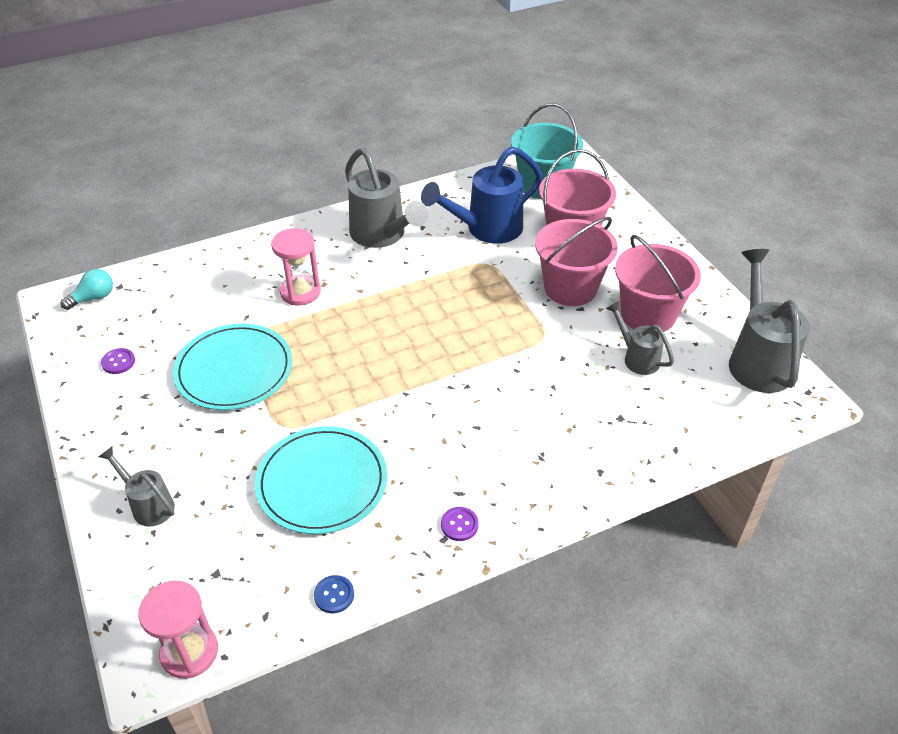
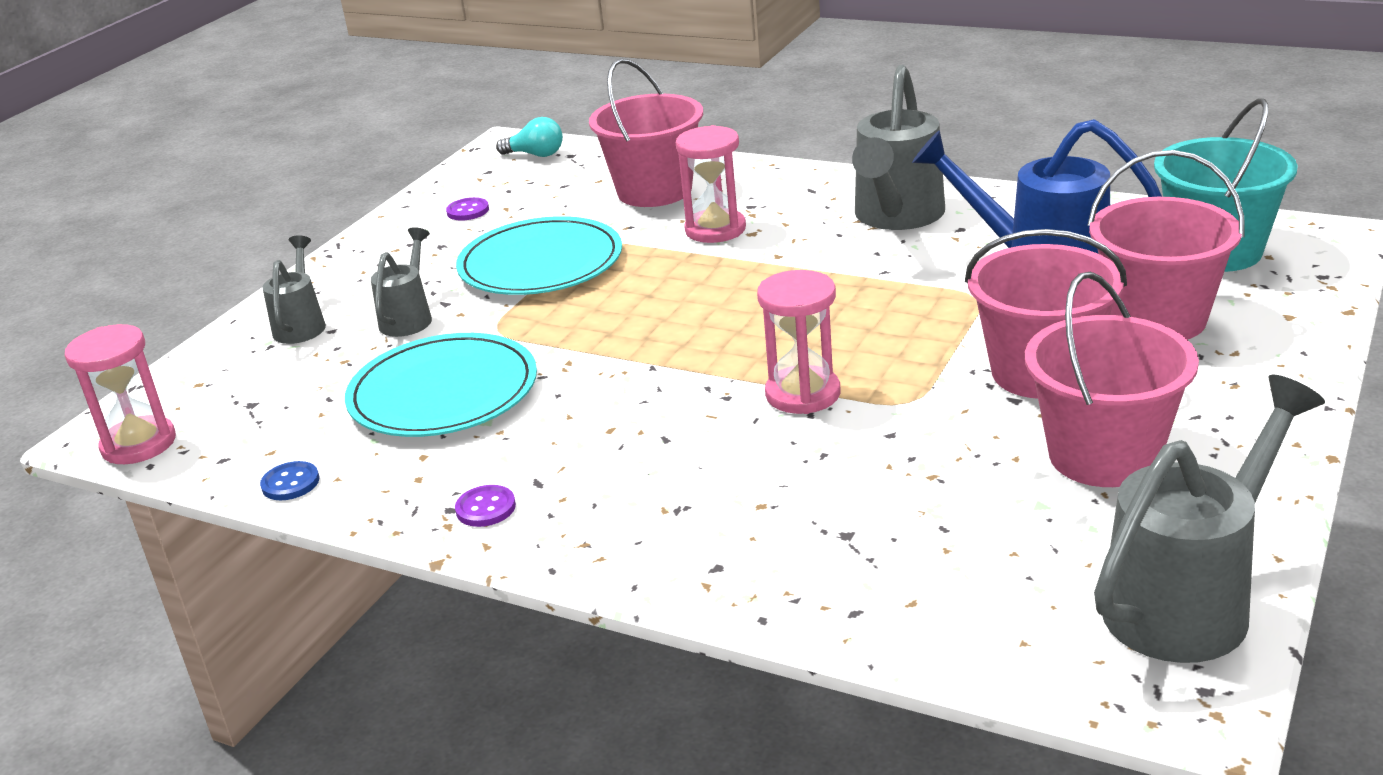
camera: 55 degrees right, 15 degrees down
grey watering can [606,301,674,375] -> grey watering can moved to [371,227,432,337]
none -> pink bucket [589,58,703,207]
none -> pink hourglass [757,270,840,414]

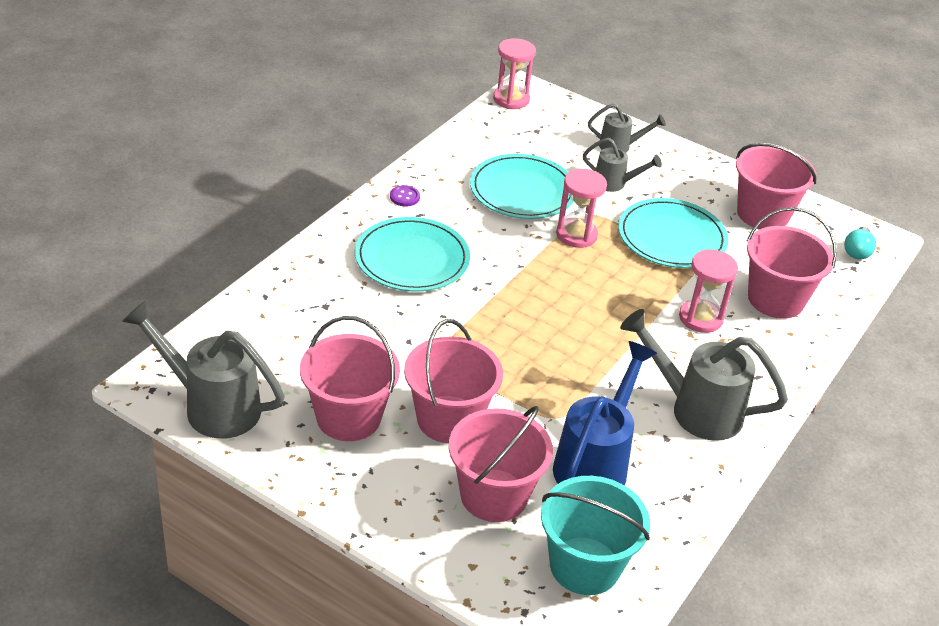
camera: 90 degrees right, 10 degrees up
blue button [260,461,319,500] -> none
purple button [446,197,489,221] -> pink bucket [736,143,816,229]
pink hourglass [757,270,840,414] -> pink hourglass moved to [556,169,607,248]
grey watering can [1094,375,1325,663] -> grey watering can turned 150 degrees clockwise [121,301,285,439]
none -> turquoise plate [355,217,470,291]

